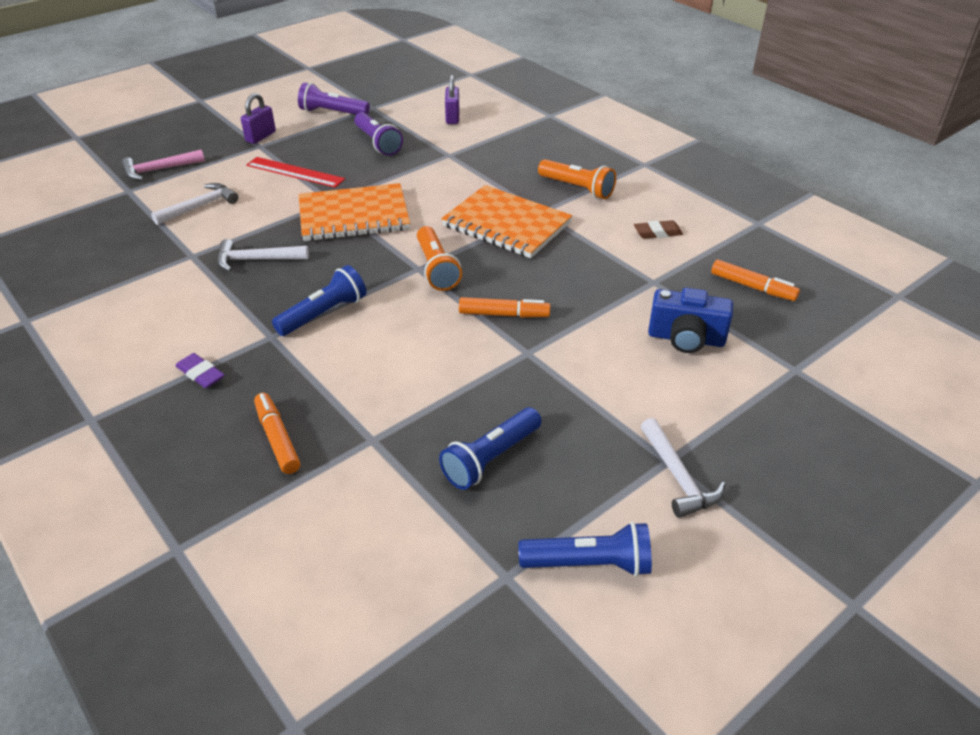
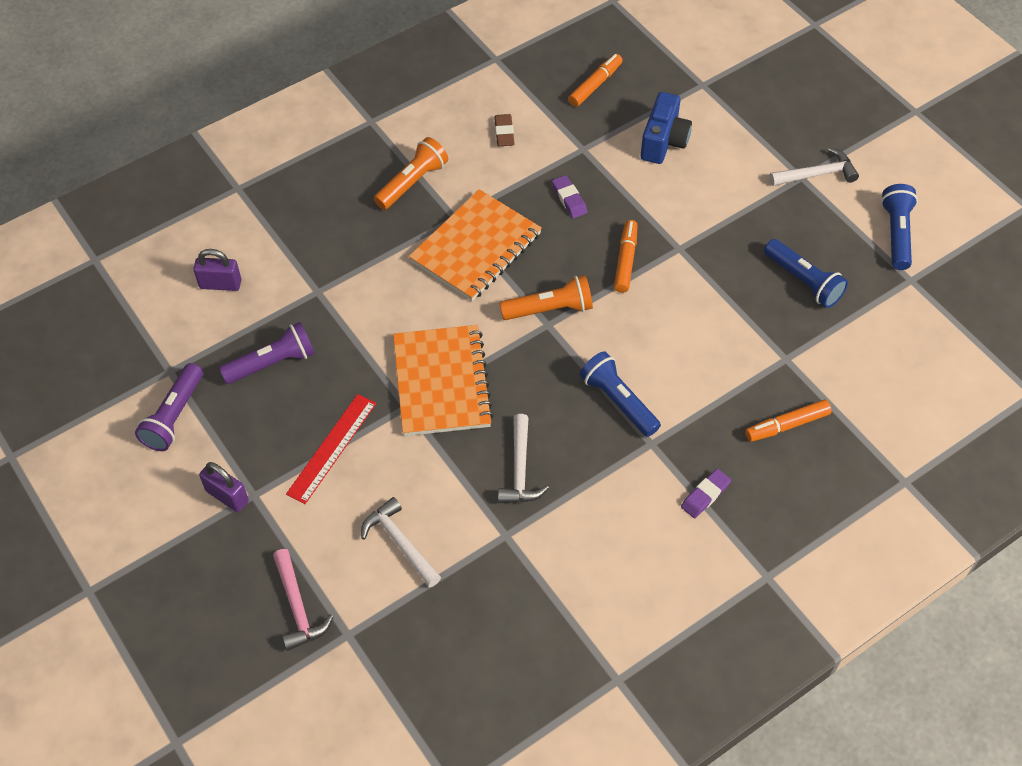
camera: 85 degrees left, 15 degrees up
none -> purple eraser [552,175,587,218]

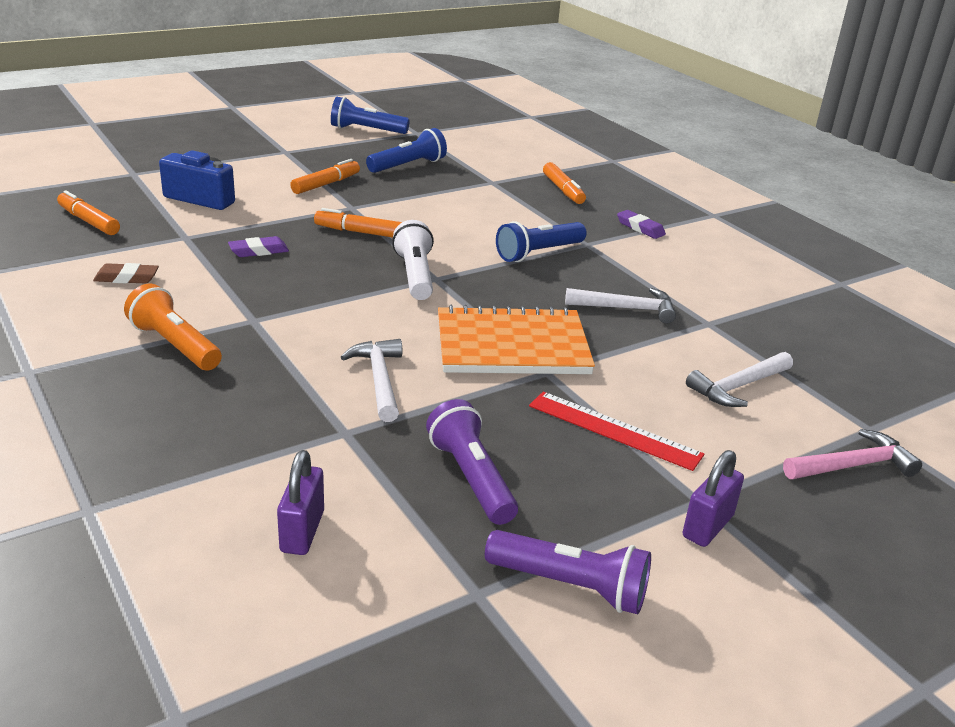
camera: 90 degrees left, 25 degrees down
orange notebook [409,189,542,301] -> none
orange flashlight [500,275,593,320] -> white flashlight [392,220,434,300]
white hammer [769,148,859,186] -> white hammer moved to [340,339,402,422]
none -> orange marker [290,159,360,194]

